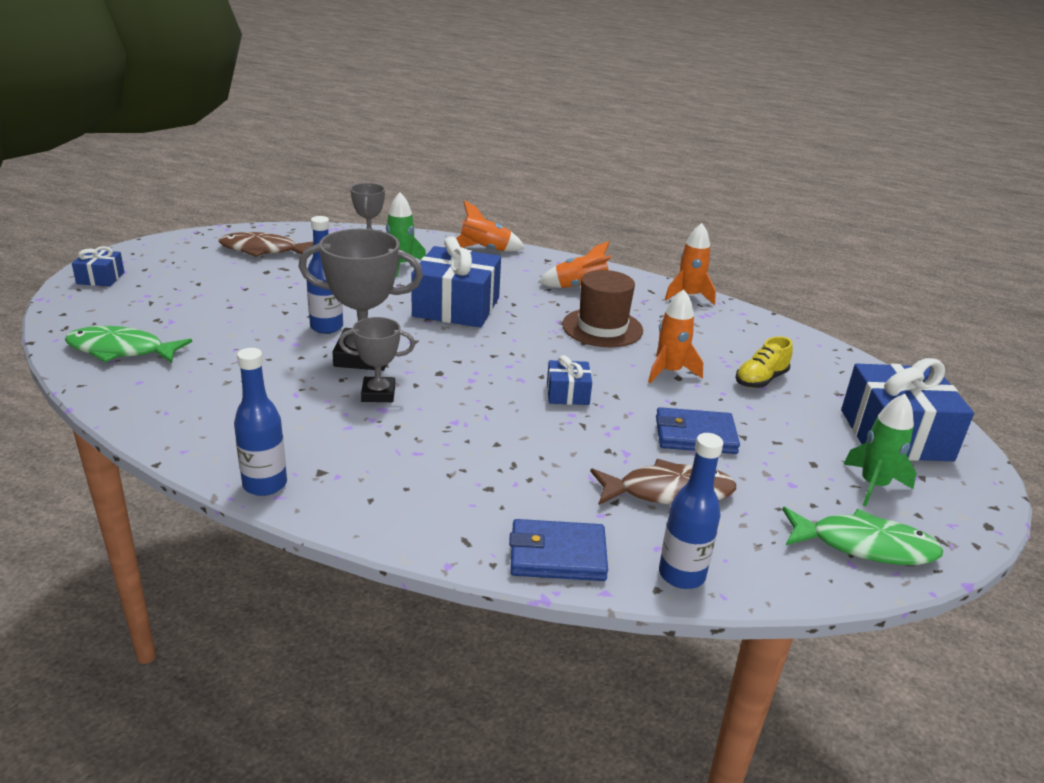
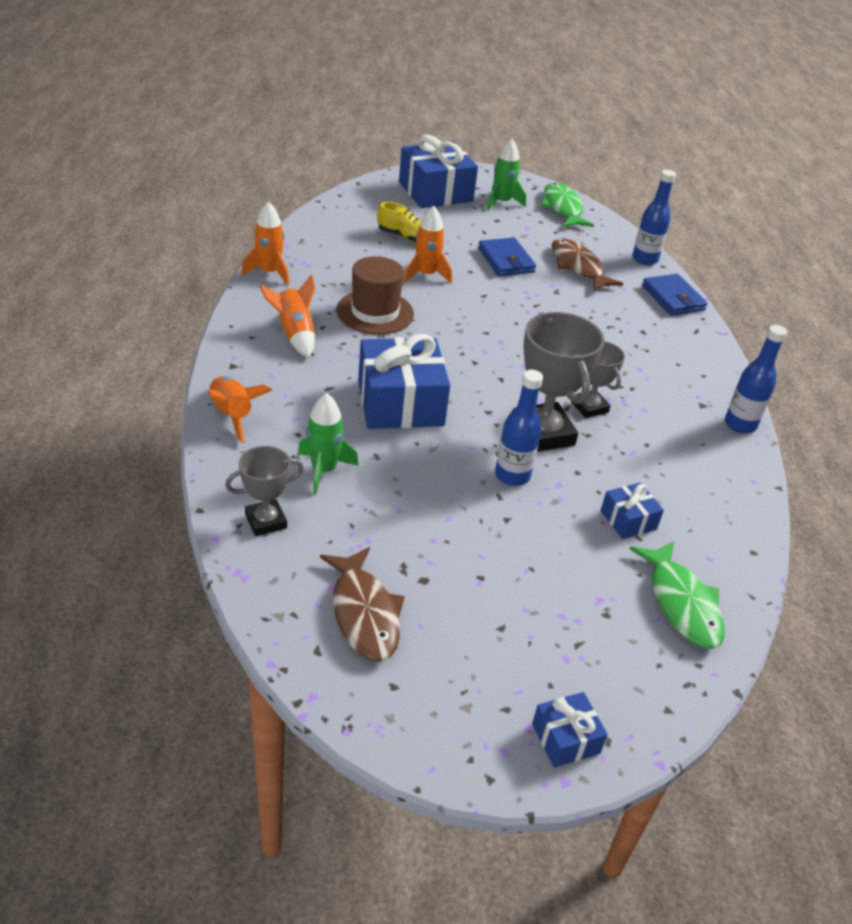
camera: 115 degrees left, 10 degrees up
blue gift [547,355,592,405] -> blue gift moved to [601,482,664,539]

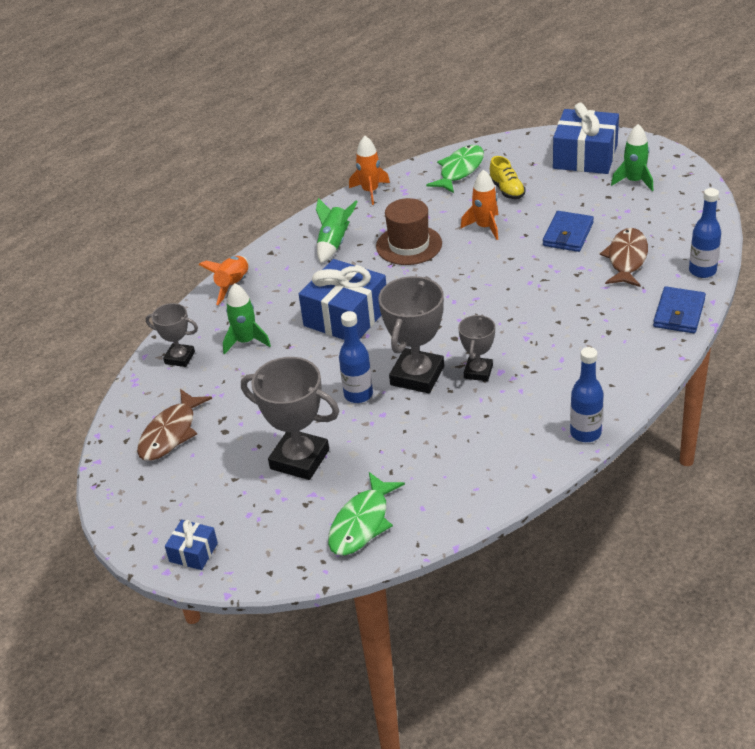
camera: 50 degrees right, 0 degrees up
orange rocket [259,274,315,358] -> green rocket [316,198,358,263]
green fish [541,182,594,227] -> green fish moved to [426,145,484,193]
blue gift [601,482,664,539] -> none
none -> grey trophy [241,357,339,480]

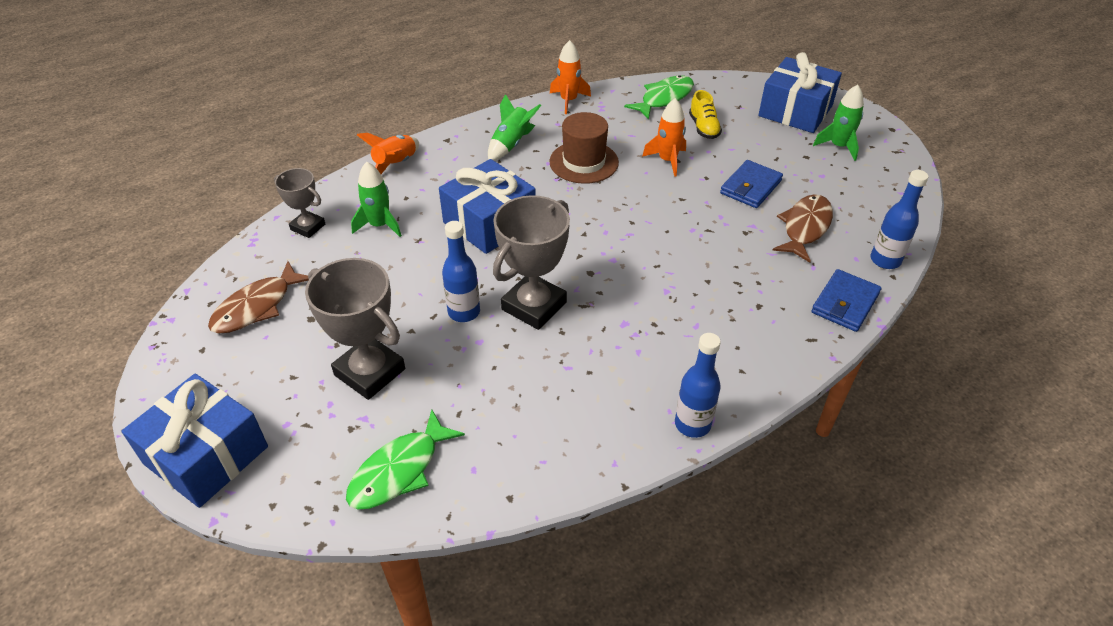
camera: 10 degrees right, 5 degrees up
blue gift [165,520,218,570] -> blue gift [121,373,268,508], size x2.05
grey trophy [458,315,495,381] -> none

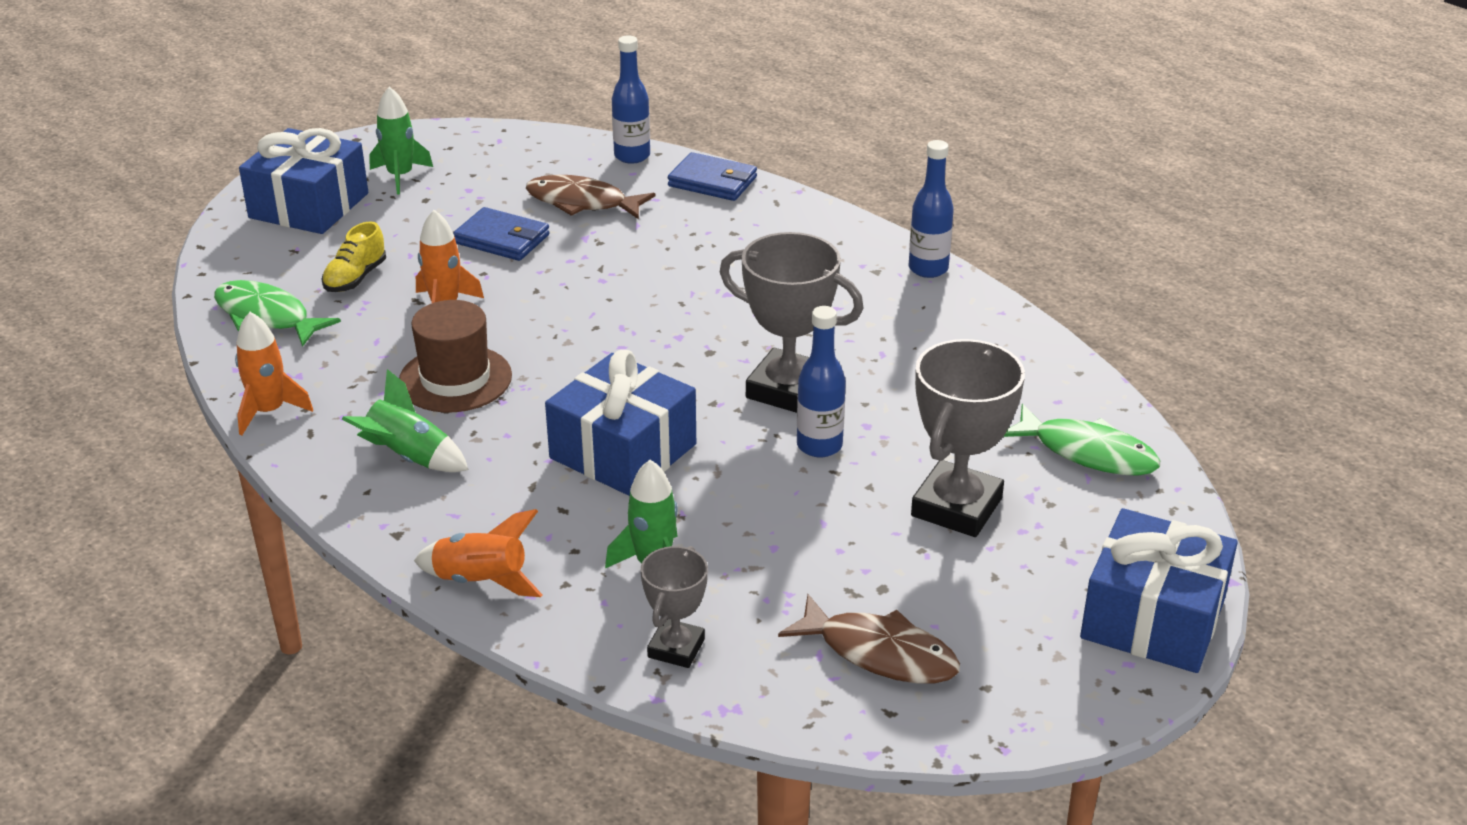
camera: 100 degrees left, 10 degrees down
yellow shoe [689,90,722,139] -> yellow shoe turned 135 degrees clockwise [322,221,386,292]

